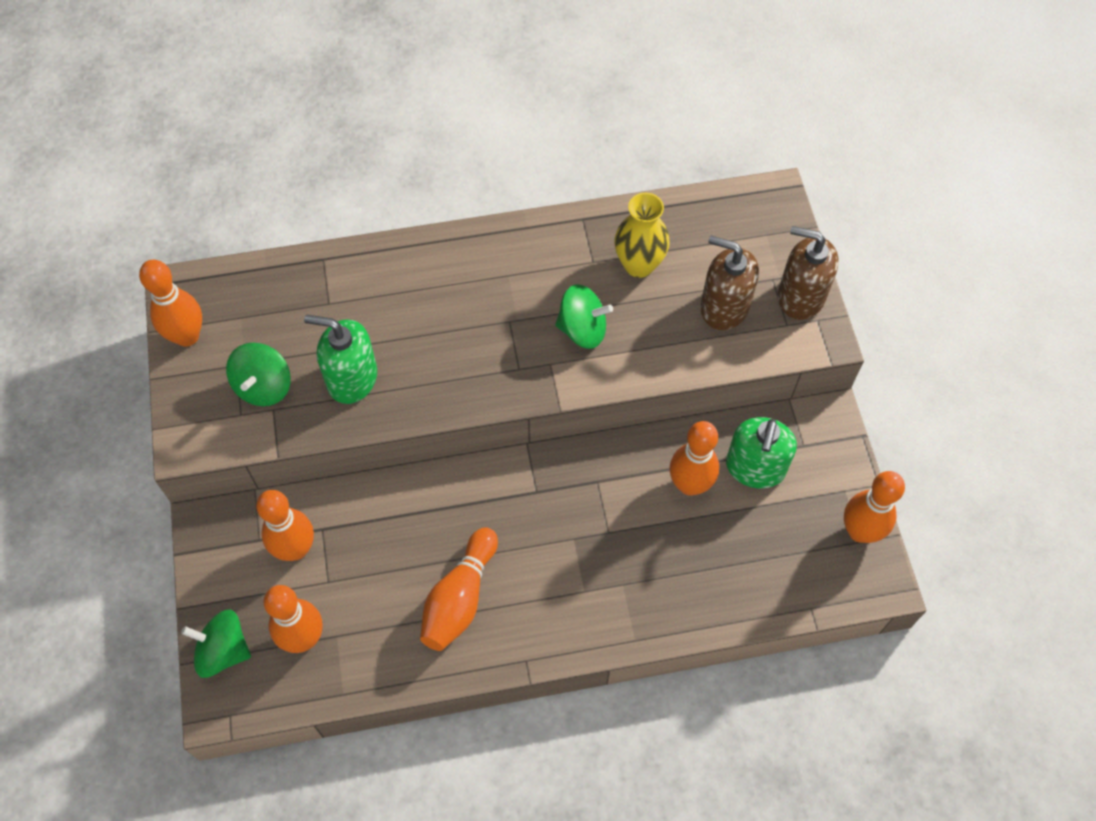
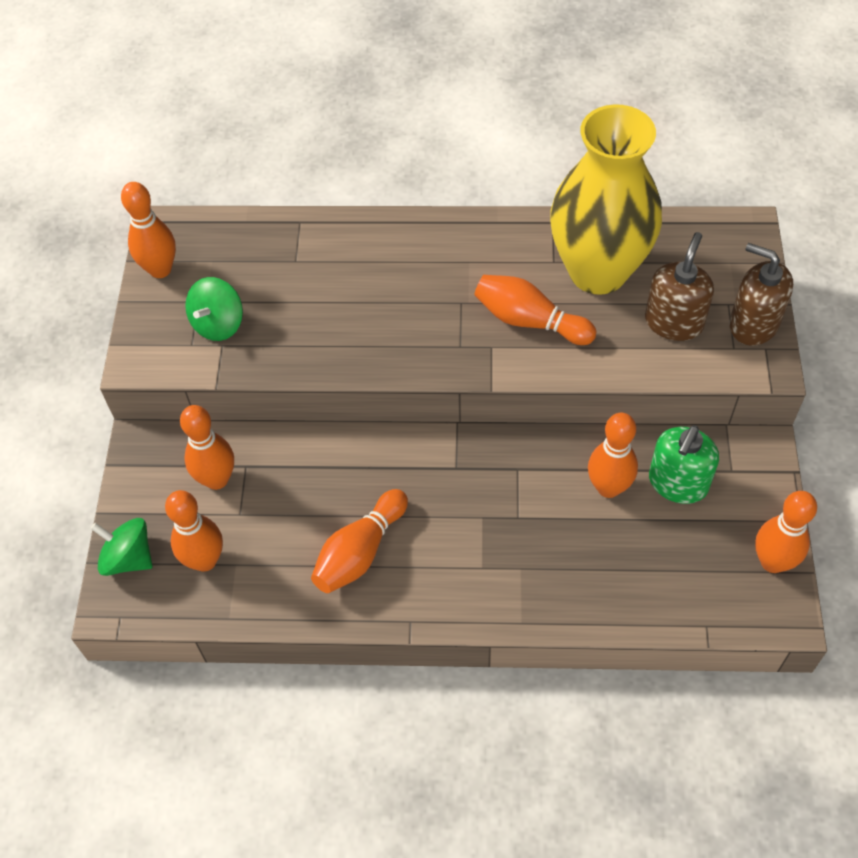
camera: 15 degrees right, 5 degrees down
green soap dispenser [304,315,377,404] -> none
green spinning top [555,284,613,349] -> orange bowling pin [474,275,596,345]
yellow vase [614,193,670,278] -> yellow vase [550,104,662,295], size x1.99
brown soap dispenser [700,236,759,330] -> brown soap dispenser turned 75 degrees clockwise [645,232,714,341]

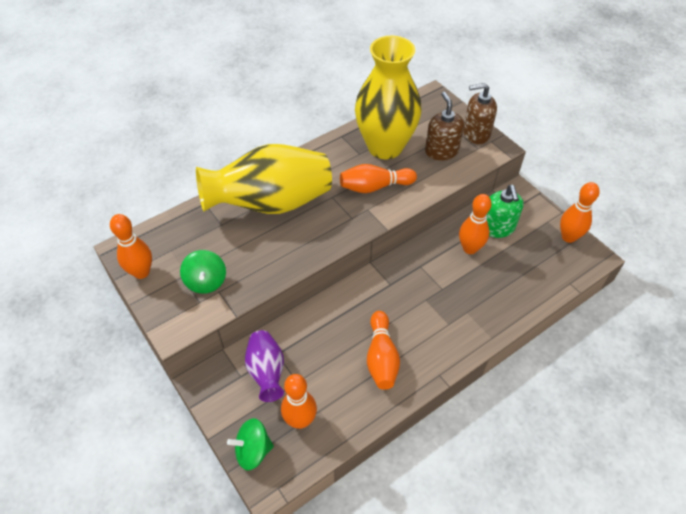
camera: 40 degrees left, 5 degrees down
orange bowling pin [180,405,234,490] -> purple vase [245,330,284,402]
none -> yellow vase [196,144,332,214]

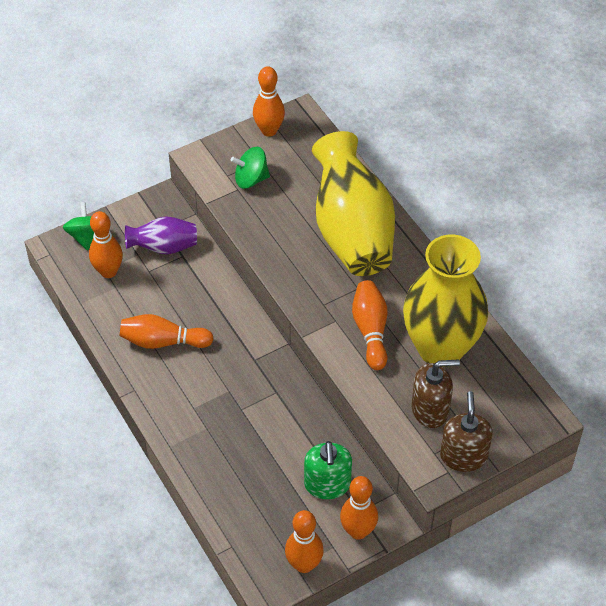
camera: 95 degrees right, 0 degrees up
orange bowling pin [459,194,492,254] -> orange bowling pin moved to [340,476,378,540]
green soap dispenser [487,185,524,238] -> green soap dispenser turned 90 degrees counterclockwise [304,441,352,499]

